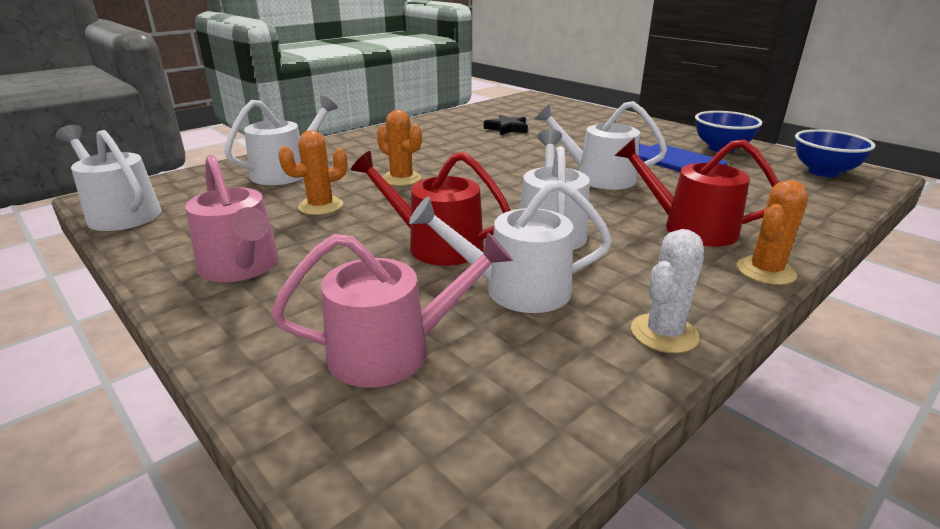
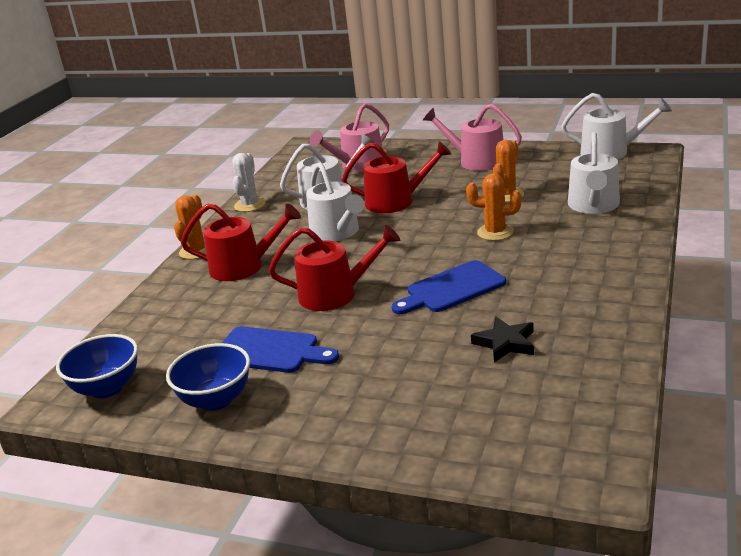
camera: 155 degrees right, 0 degrees up
white watering can [535,101,667,190] -> red watering can [269,225,400,311]
none -> blue cutting board [392,260,506,314]

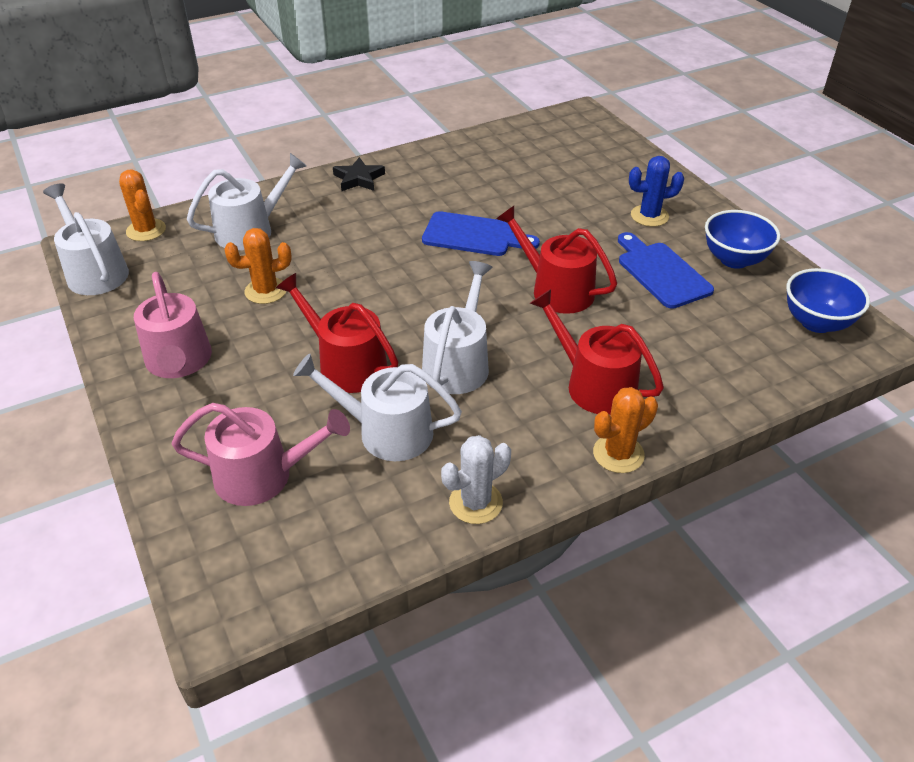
camera: 140 degrees left, 15 degrees up
orange cactus [466,173,521,241] -> orange cactus moved to [119,169,166,241]
black star [471,317,534,363] -> black star moved to [333,157,385,191]
none -> blue cactus [629,156,684,227]

